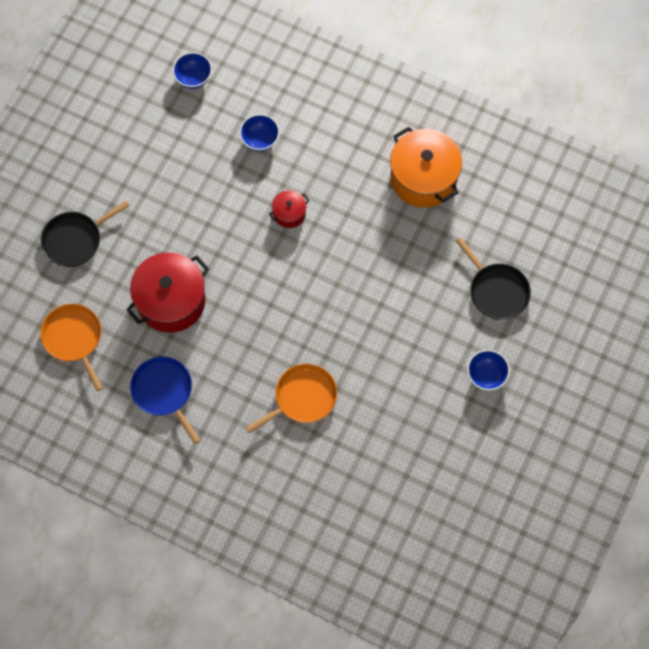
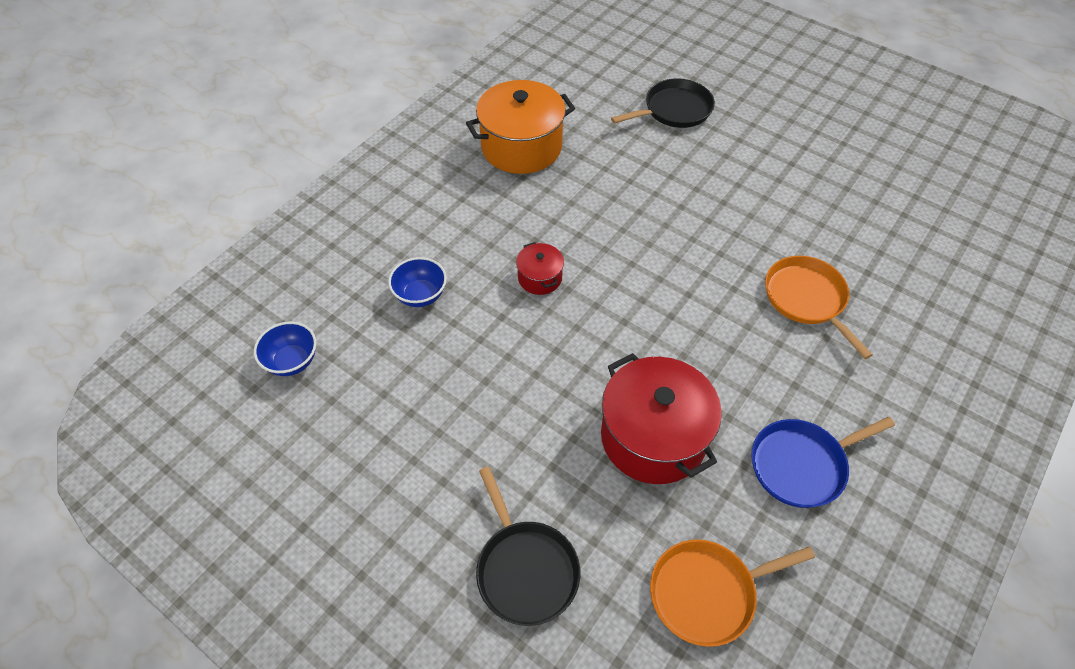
camera: 80 degrees left, 15 degrees down
blue bowl [467,350,510,391] -> none

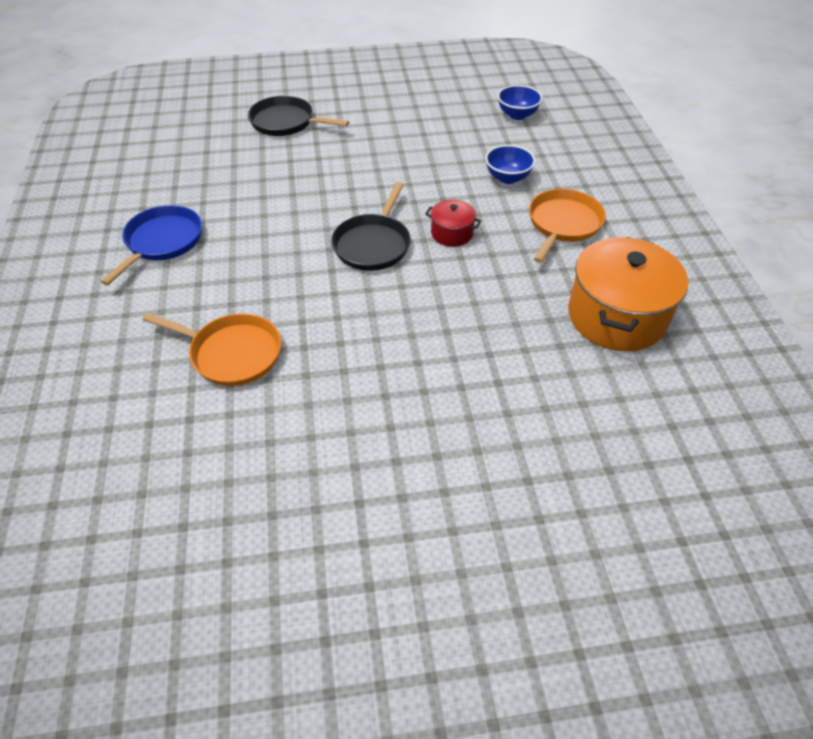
camera: 135 degrees right, 5 degrees down
red pot [601,353,722,484] -> none
black pan [611,78,715,128] -> black pan moved to [331,182,411,271]
orange pan [650,539,815,647] -> orange pan moved to [529,189,606,263]

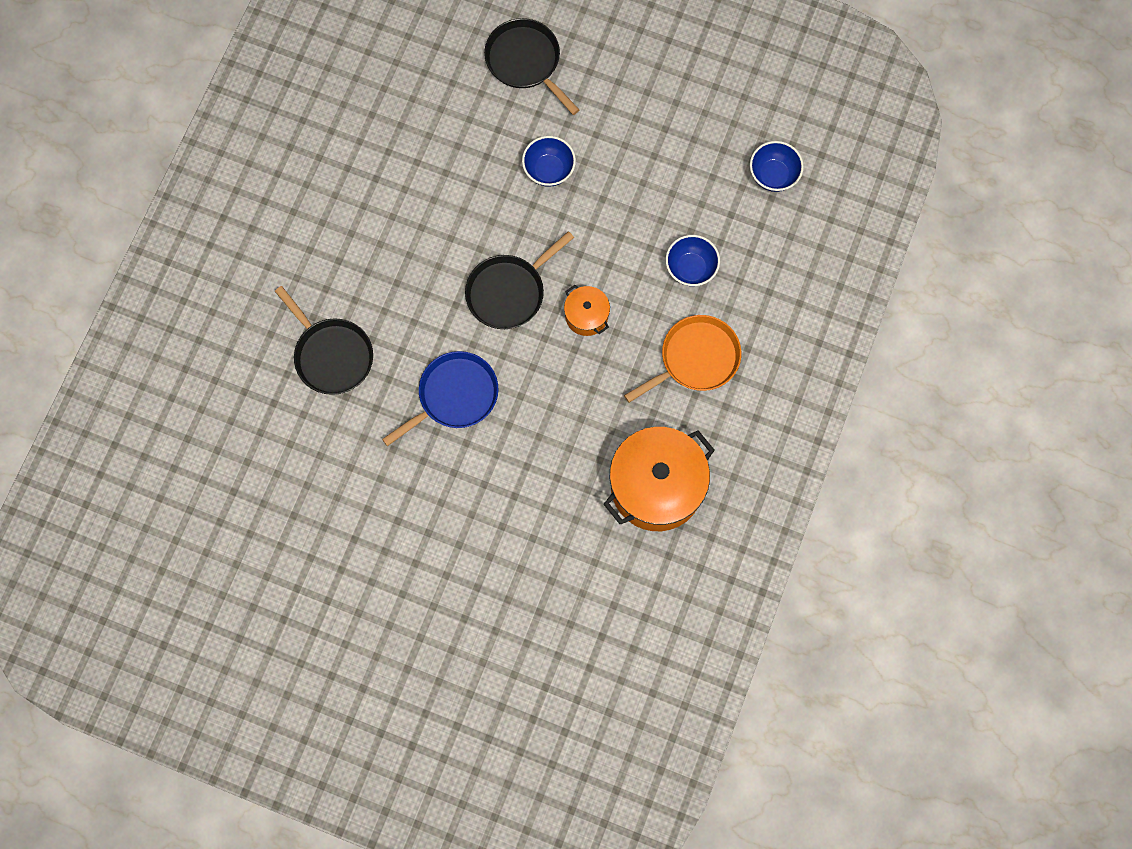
camera: 30 degrees right, 25 degrees up
blue pan [101,205,202,285] -> blue pan moved to [382,351,498,446]
orange pan [142,313,281,386] -> black pan [275,286,373,395]
red pot [425,199,481,247] -> orange pot [564,285,610,336]
none -> blue bowl [522,136,576,187]

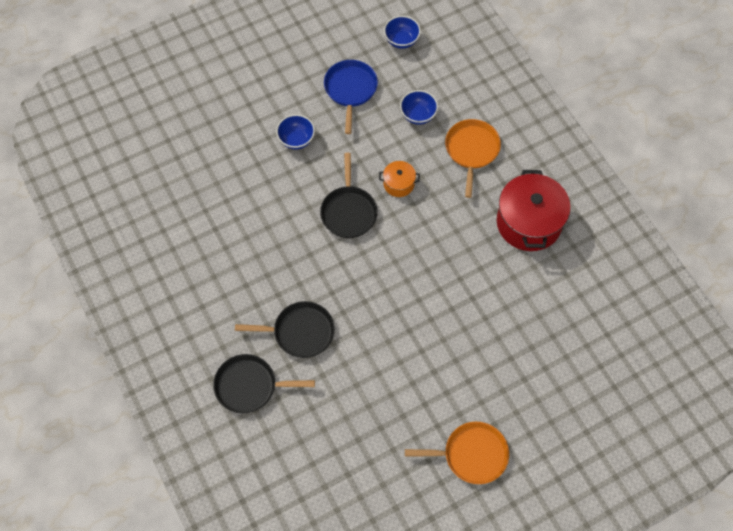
camera: 50 degrees left, 10 degrees down
blue pan [382,351,498,446] -> blue pan moved to [324,60,378,134]
black pan [484,18,579,115] -> black pan moved to [213,354,315,413]
orange pot [603,427,715,531] -> red pot [497,170,571,251]
none -> orange pan [405,422,509,484]

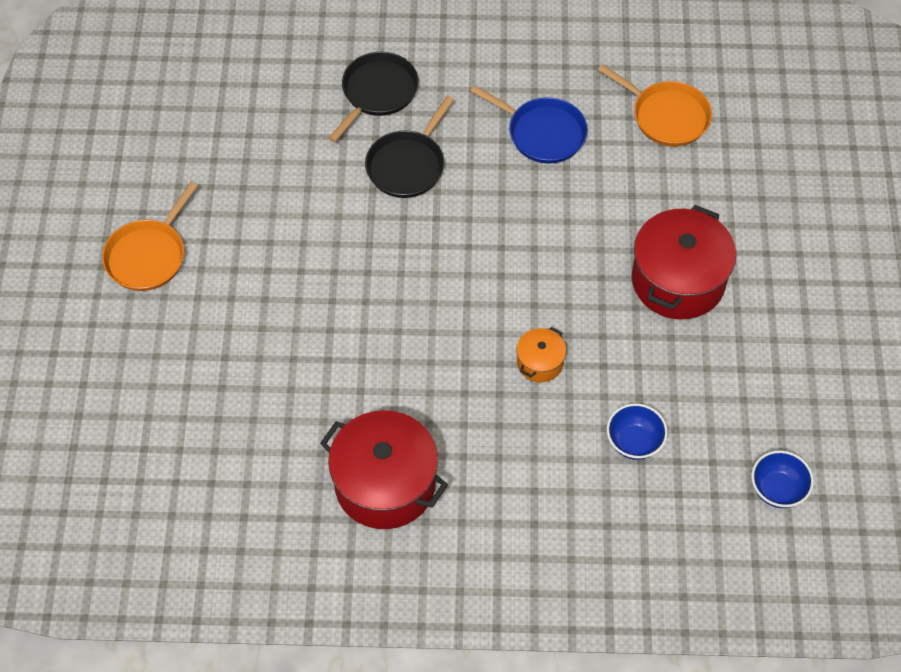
camera: 120 degrees right, 5 degrees down
blue bowl [276,114,315,149] -> red pot [632,205,736,319]
black pan [320,153,378,238] -> none
blue pan [324,60,378,134] -> blue pan moved to [470,85,588,163]
orange pan [445,119,501,198] -> orange pan moved to [598,64,712,146]

